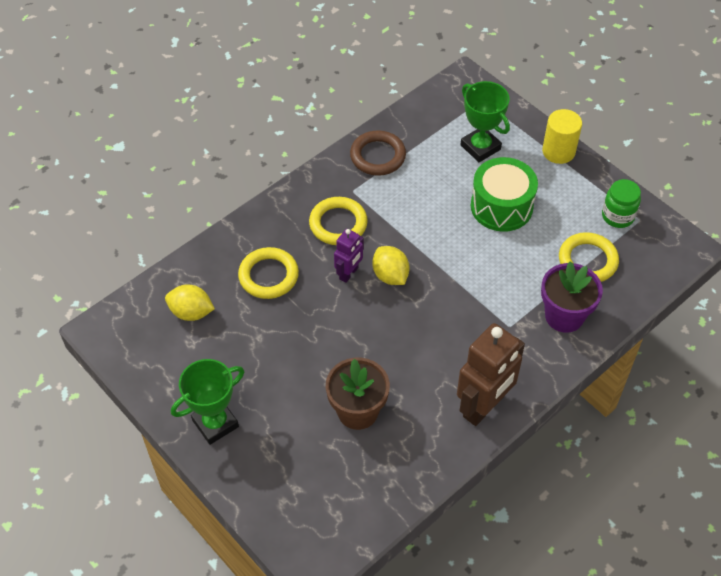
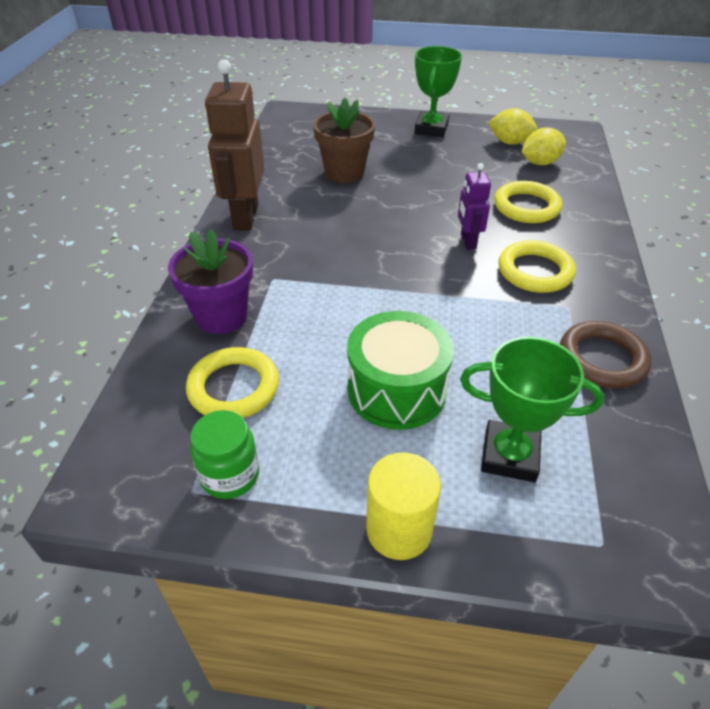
camera: 140 degrees right, 10 degrees down
yellow lemon [372,246,410,285] -> yellow lemon moved to [488,108,537,145]

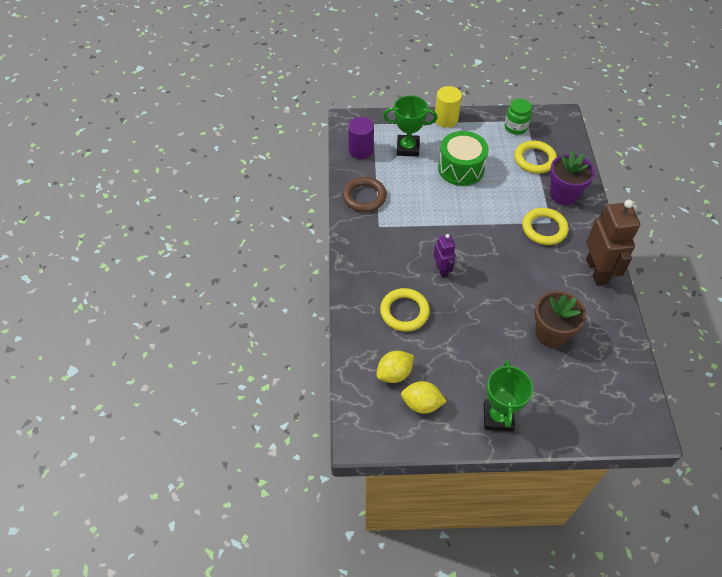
camera: 170 degrees right, 10 degrees up
yellow ring [498,240,576,293] -> yellow ring moved to [522,208,569,245]
none -> purple cylinder [348,117,374,159]

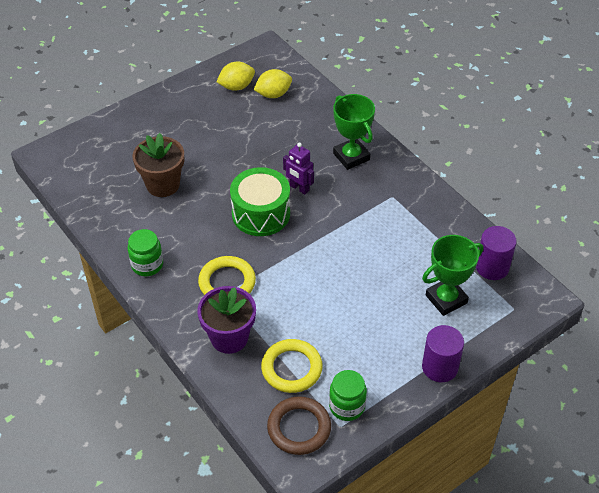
camera: 145 degrees right, 5 degrees down
brown ring [342,177,387,212] -> brown ring moved to [267,396,331,455]
yellow lemon [376,351,414,383] -> yellow lemon turned 45 degrees clockwise [254,69,292,98]
yellow ring [380,288,430,332] -> none
yellow cylinder [435,86,462,128] -> purple cylinder [422,325,464,382]
green drum [438,131,489,186] -> green drum moved to [230,167,290,236]
green trophy [484,360,533,431] -> green trophy moved to [333,94,375,170]
brown robot [586,199,640,285] -> green jar [127,229,163,276]

